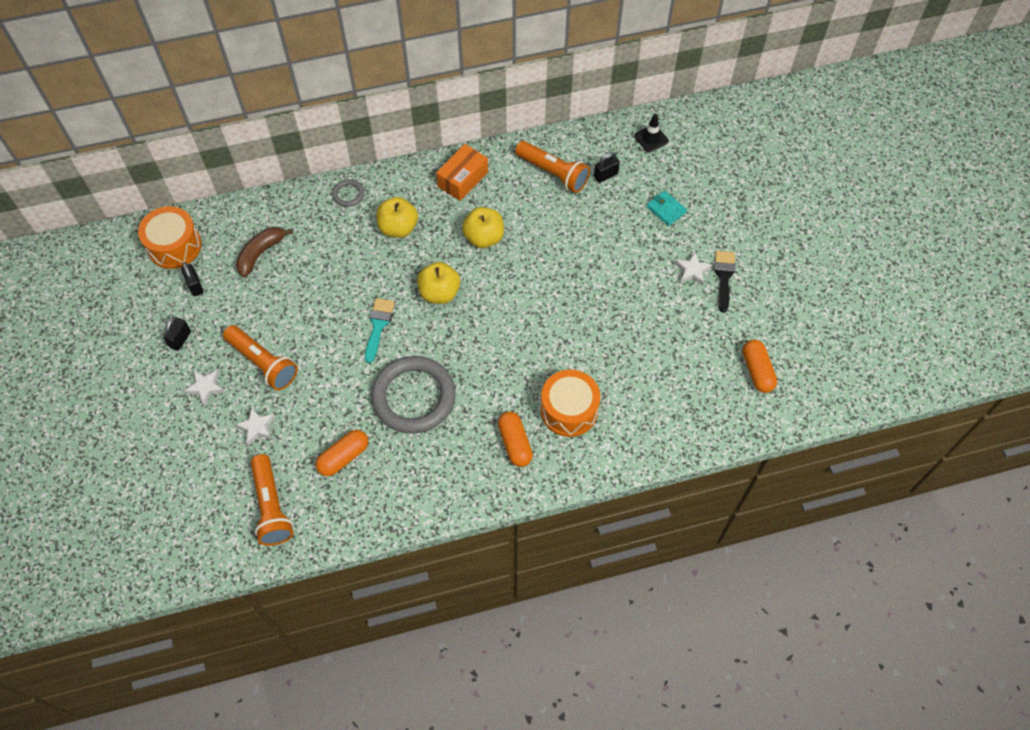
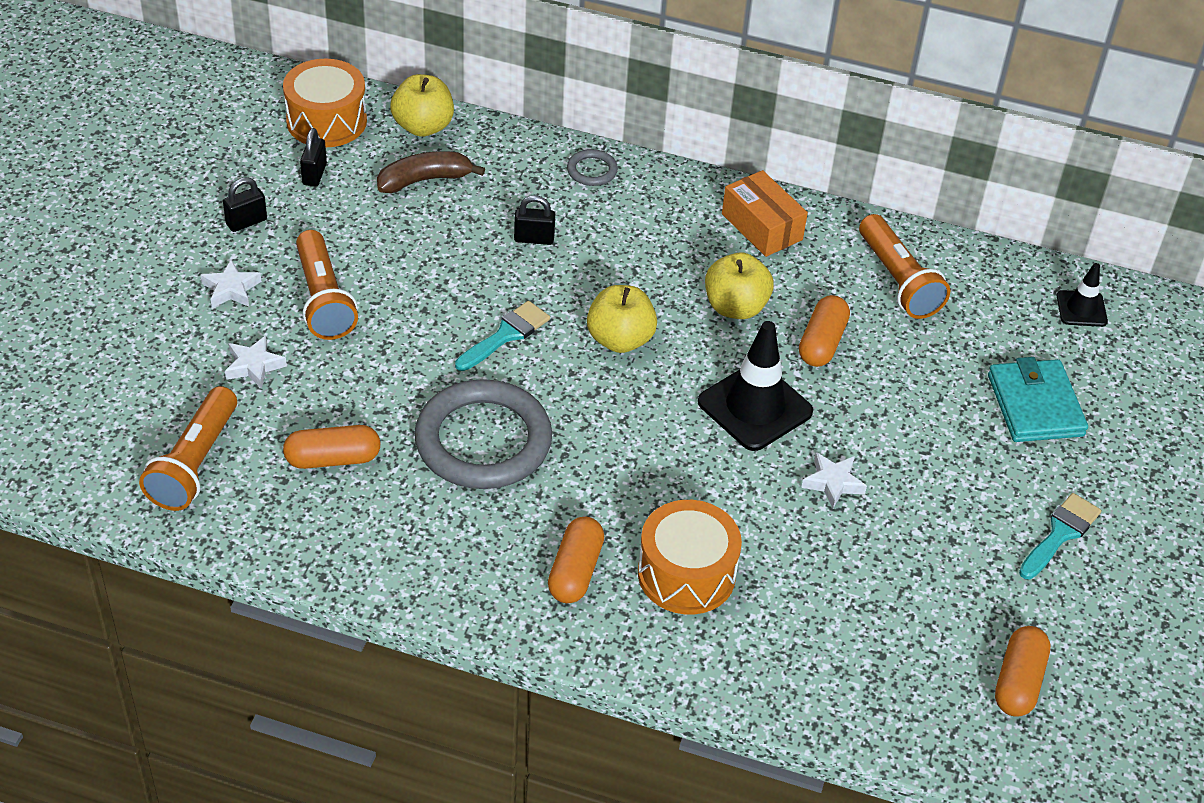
camera: 30 degrees right, 15 degrees down
yellow apple [376,197,418,238] -> yellow apple moved to [390,74,454,137]
orange box [436,144,488,201] -> orange box turned 75 degrees clockwise [722,170,808,257]
black padlock [594,152,620,183] -> black padlock moved to [514,195,555,245]
turquoise wallet [647,191,687,226] -> turquoise wallet [988,357,1088,442], size x1.68
white star [675,252,712,286] -> white star moved to [801,452,867,508]
black brush [714,251,735,313] -> turquoise brush [1019,493,1101,579]
none -> black traffic cone [698,321,813,451]
none -> orange capsule [799,295,850,367]

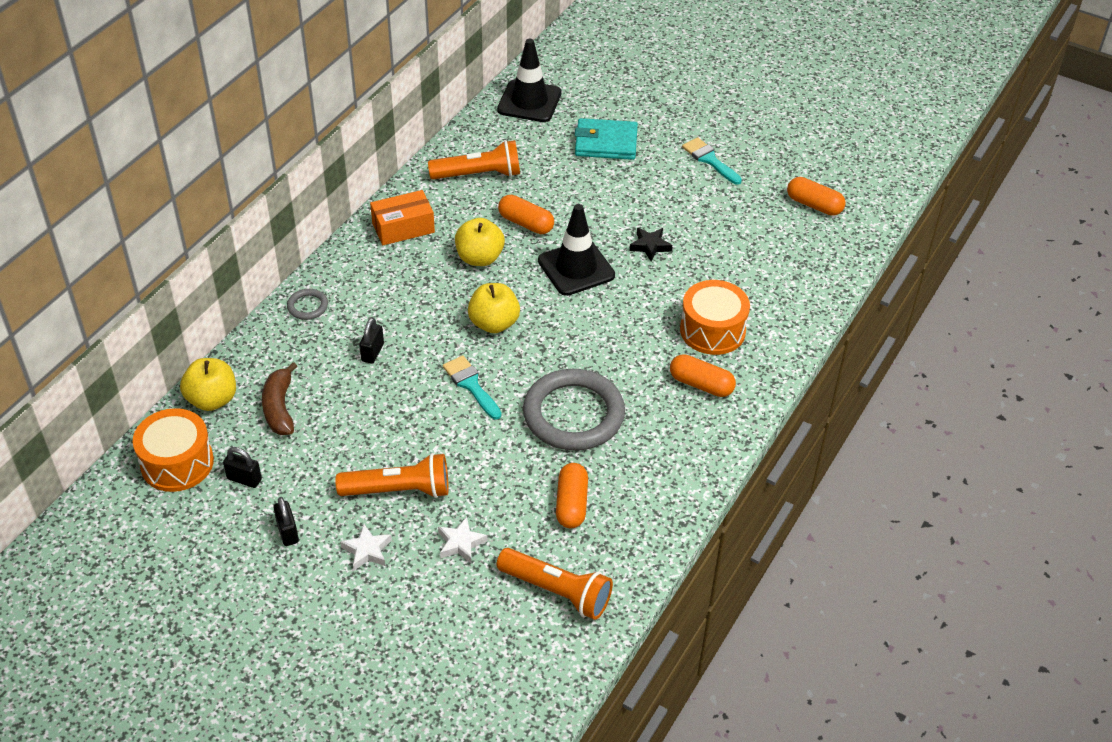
camera: 75 degrees left, 0 degrees up
white star [801,452,867,508] -> black star [629,228,672,261]
black traffic cone [1057,263,1108,327] -> black traffic cone [497,39,562,122], size x1.81

